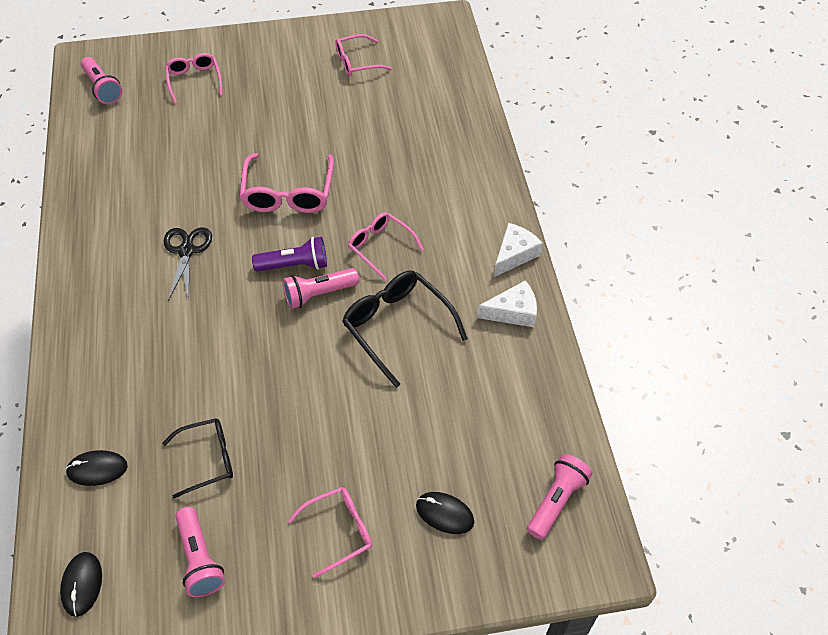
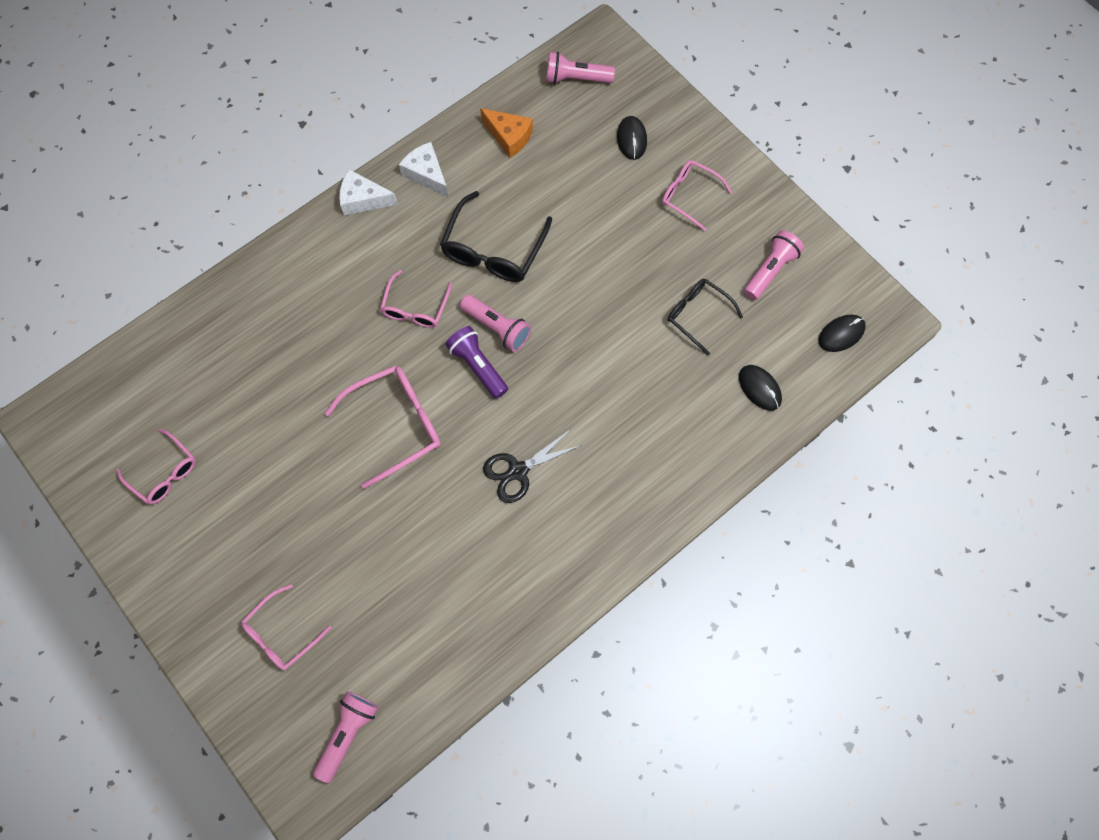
camera: 120 degrees left, 15 degrees up
none -> orange cheese [480,108,533,158]

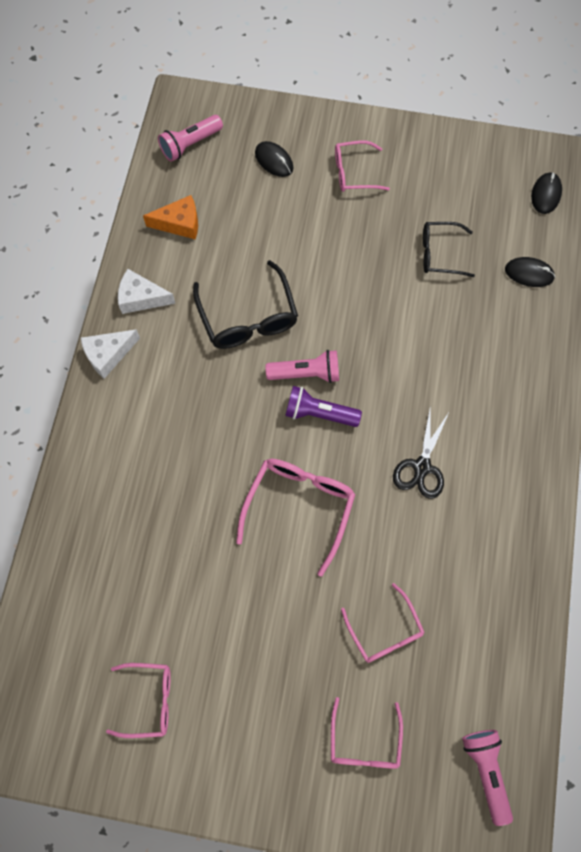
camera: 40 degrees left, 0 degrees up
pink glasses [380,270,452,328] -> pink glasses moved to [341,583,425,663]
pink flashlight [744,230,804,300] -> none

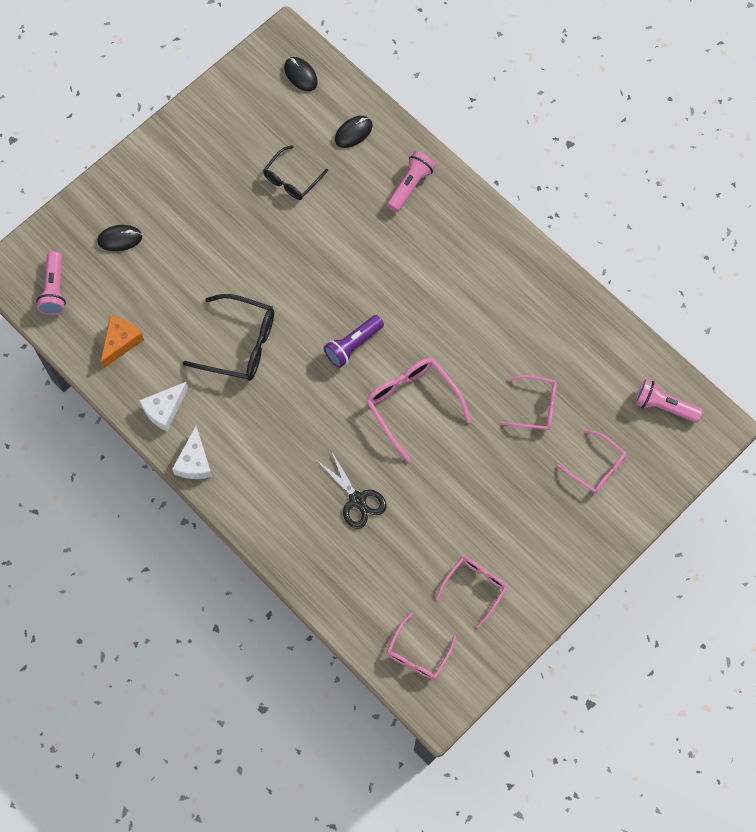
camera: 55 degrees left, 0 degrees up
pink flashlight [266,350,339,383] -> pink flashlight moved to [387,151,436,212]
pink glasses [335,141,390,192] -> pink glasses moved to [387,613,456,679]
black scissors [393,410,449,499] -> black scissors moved to [318,451,387,529]

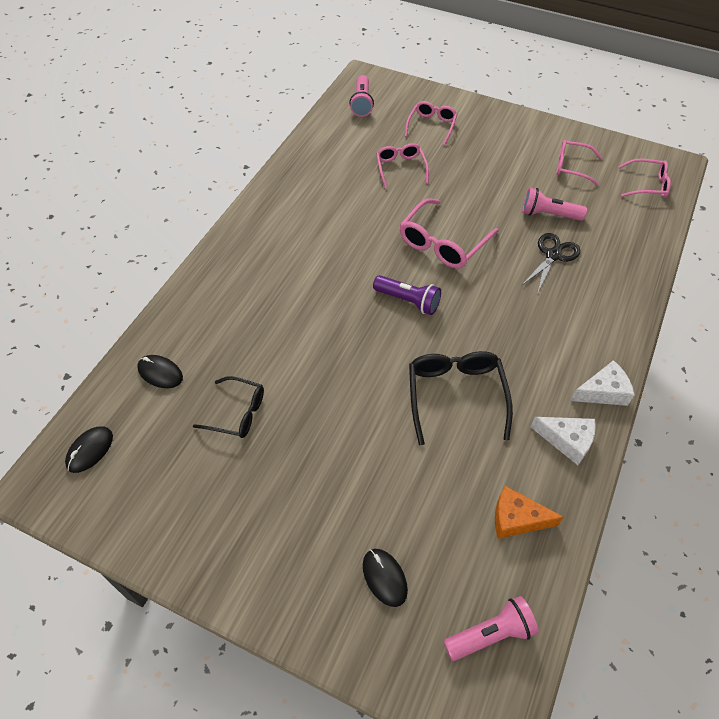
camera: 110 degrees left, 15 degrees down
pink flashlight [387,151,436,212] -> pink flashlight moved to [522,188,587,221]

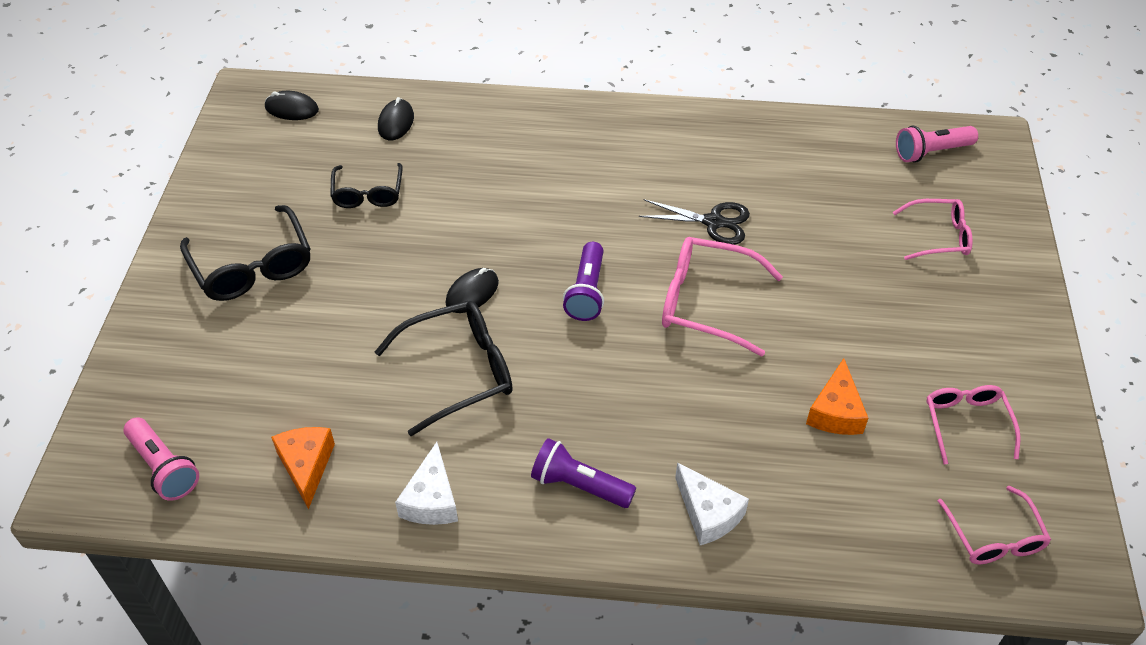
camera: 70 degrees right, 5 degrees down
black mouse [363,549,408,607] -> black mouse moved to [446,268,499,313]
pink glasses [376,143,429,189] -> none
black scissors [521,233,580,294] -> black scissors moved to [639,199,750,245]
pink flashlight [522,188,587,221] -> orange cheese [806,358,868,435]
white cheese [570,360,635,406] -> white cheese moved to [675,463,749,545]
none -> black glasses [180,205,310,301]
none -> purple flashlight [531,438,636,508]

